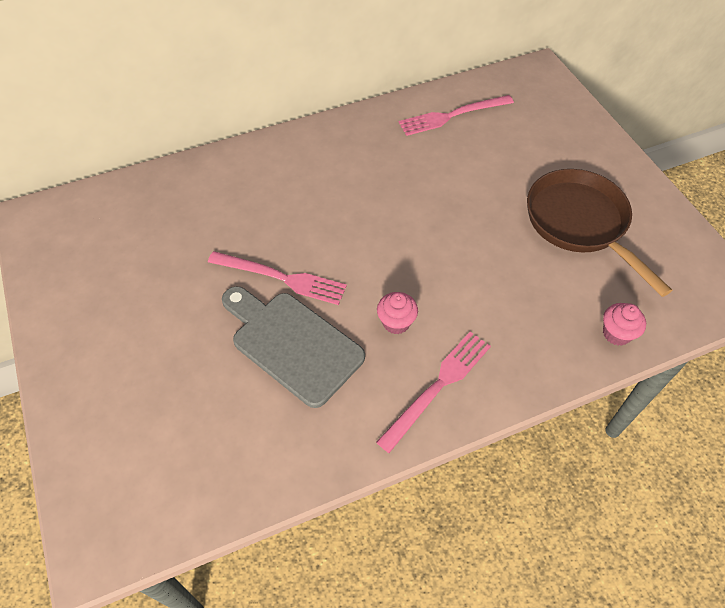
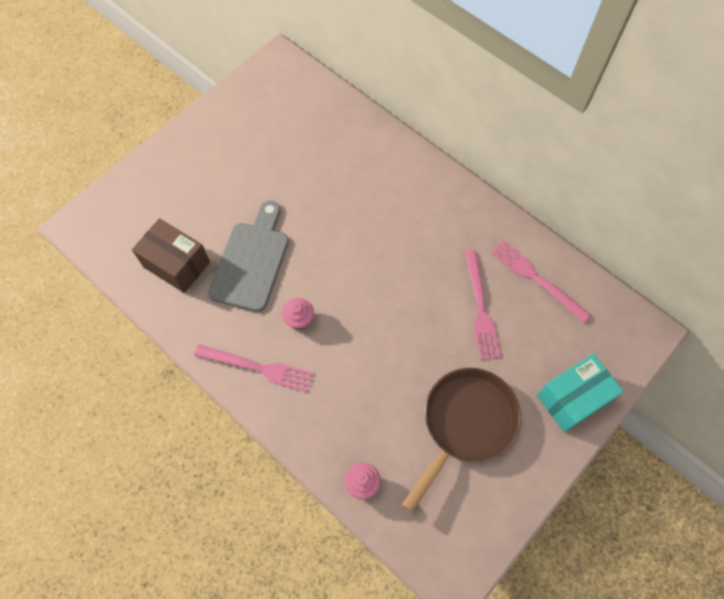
camera: 65 degrees right, 10 degrees up
pink fork [208,251,347,305] -> pink fork moved to [465,250,501,360]
none -> brown box [132,218,210,293]
none -> turquoise box [537,354,624,432]

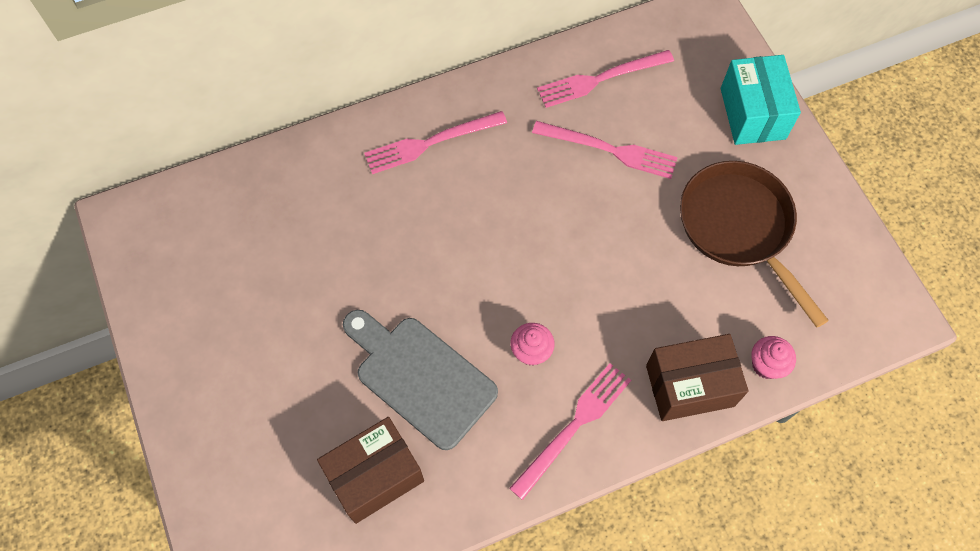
camera: 65 degrees left, 0 degrees up
none -> pink fork [364,111,507,174]
none -> brown box [646,334,749,421]

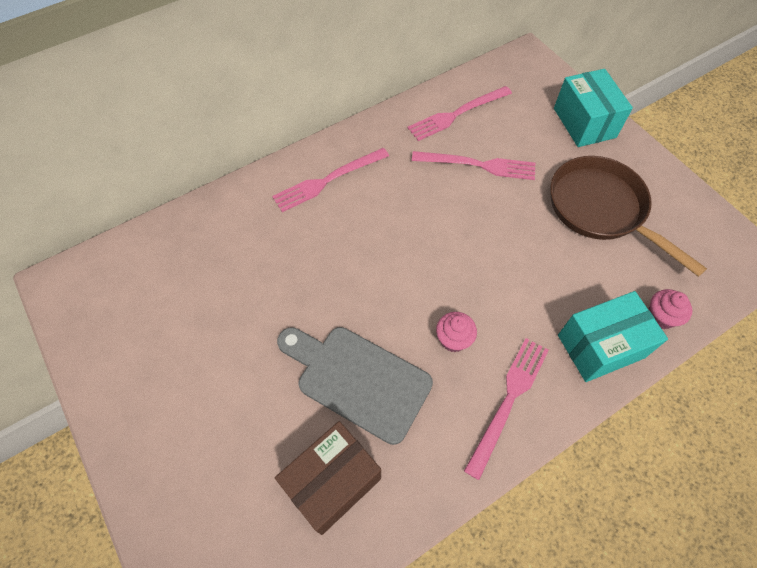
camera: 10 degrees left, 5 degrees down
brown box [646,334,749,421] -> turquoise box [558,291,668,382]

